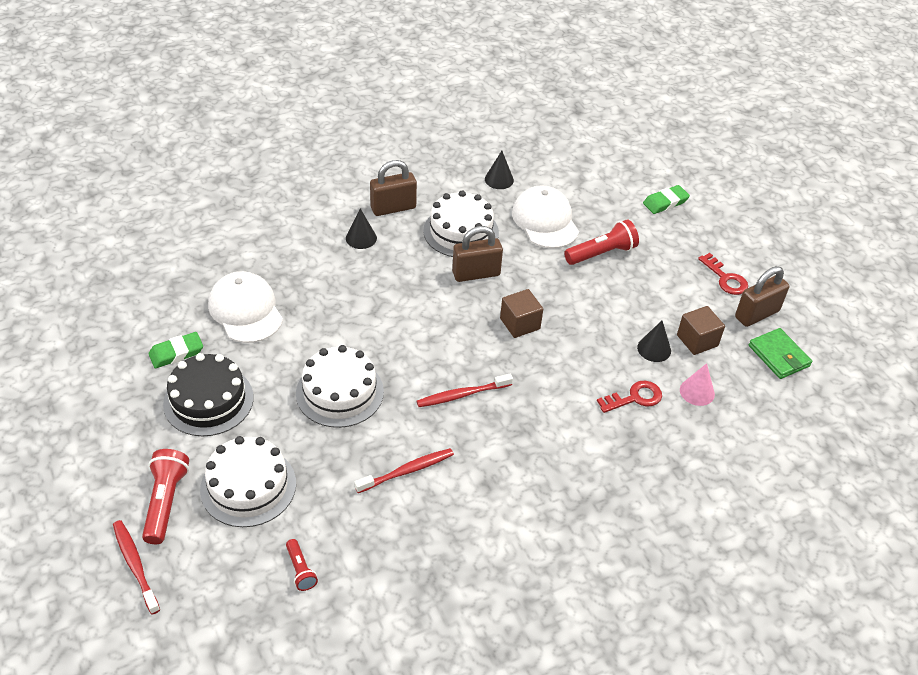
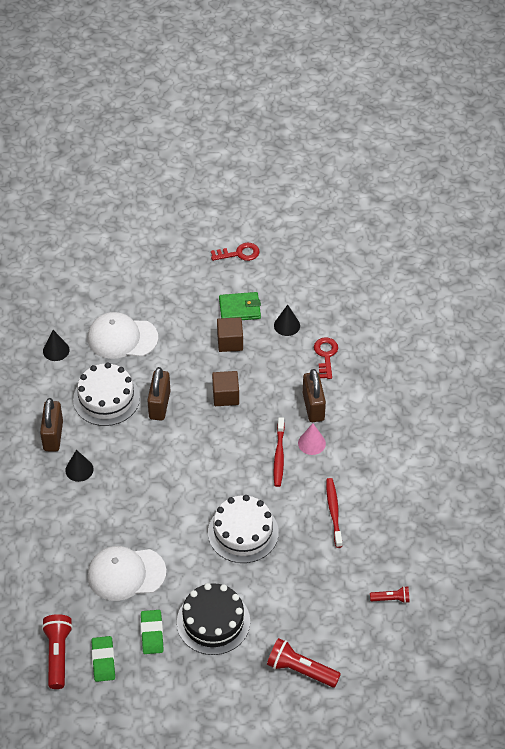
camera: 65 degrees left, 5 degrees up
red toothbrush [113,520,160,614] -> none
white cake [200,436,296,527] -> none
red flashlight [564,219,639,265] -> red flashlight moved to [42,614,73,689]
green eraser [643,185,690,214] -> green eraser moved to [91,636,115,682]
brown cube [677,306,725,355] -> brown cube moved to [217,317,243,352]
pink cone [680,363,715,406] -> pink cone moved to [298,423,326,455]
brown padlock [735,266,789,327] -> brown padlock moved to [303,369,326,422]
green wallet [749,328,812,379] -> green wallet moved to [219,292,261,320]

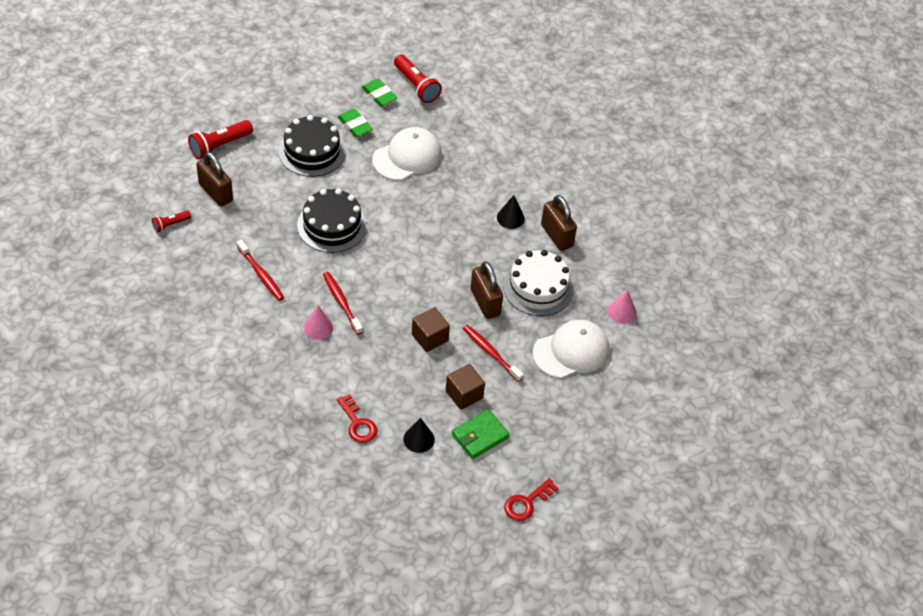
camera: 145 degrees right, 0 degrees up
black cone [43,330,70,361] -> pink cone [608,290,637,324]
white cake [208,495,279,563] -> black cake [297,188,367,253]
red flashlight [267,638,341,687] -> red flashlight turned 150 degrees clockwise [188,120,253,159]
brown padlock [303,369,326,422] -> brown padlock moved to [196,152,233,207]
none -> red toothbrush [463,325,524,382]

